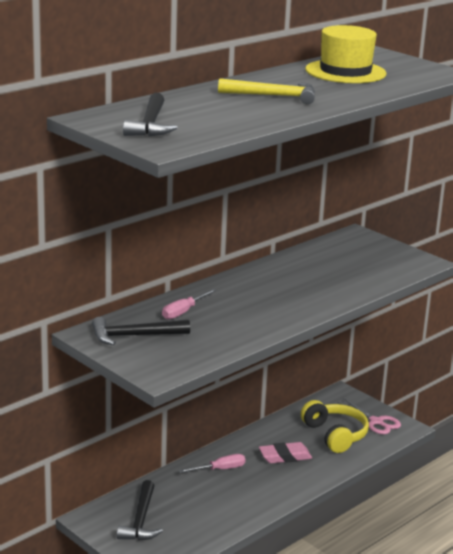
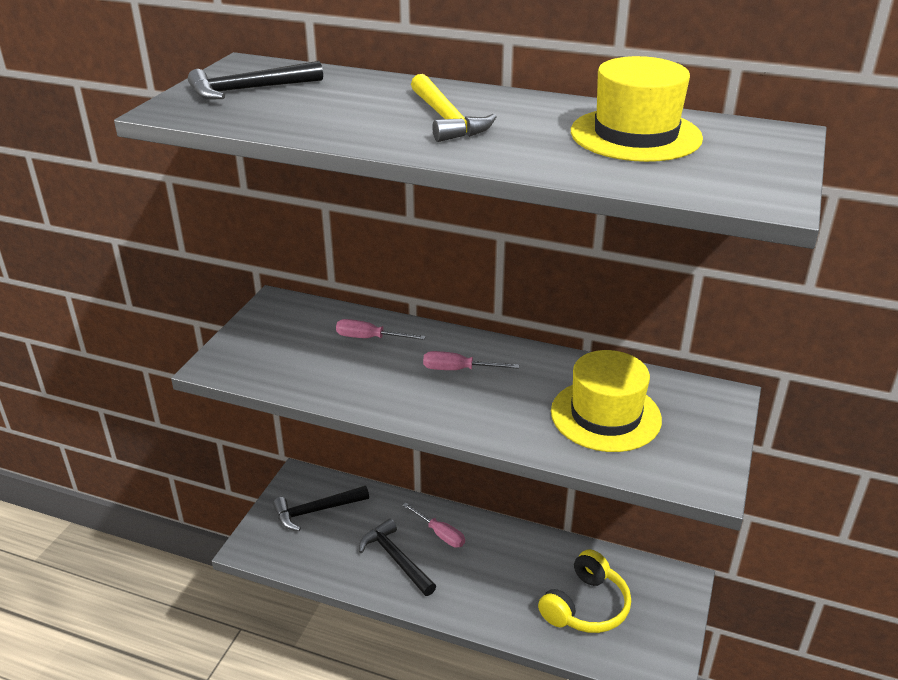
camera: 65 degrees right, 10 degrees up
black hammer [92,317,190,345] -> black hammer moved to [359,519,436,596]
pink eraser [259,442,312,463] -> none
pink scissors [337,398,401,434] -> none
none -> pink screwdriver [423,351,519,370]
none -> yellow hat [551,350,662,452]

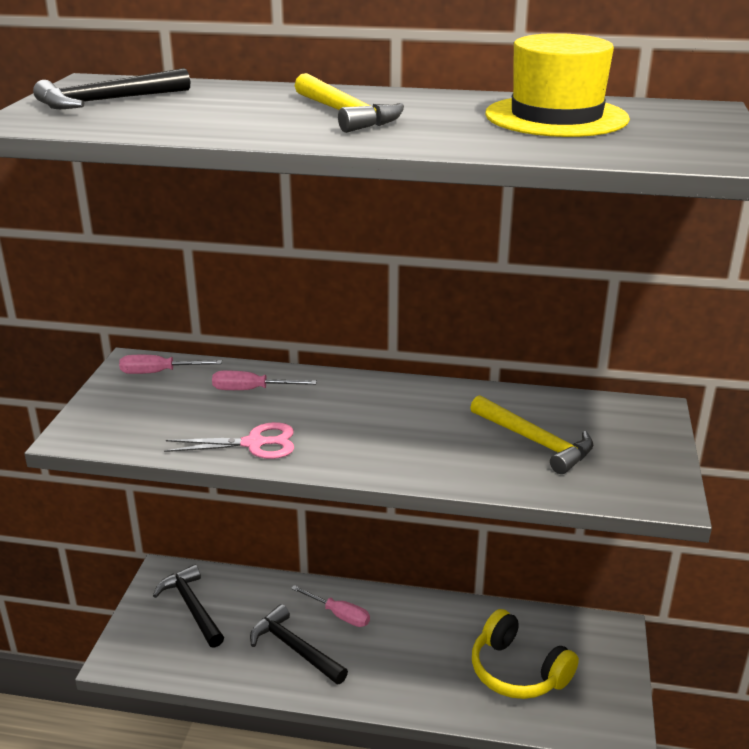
camera: 10 degrees left, 5 degrees down
black hammer [273,486,369,531] -> black hammer turned 90 degrees clockwise [153,565,224,648]
pink screwdriver [423,351,519,370] -> pink screwdriver moved to [119,355,222,374]
yellow headphones [538,549,631,633] -> yellow headphones turned 105 degrees clockwise [472,609,579,699]
yellow hat [551,350,662,452] -> yellow hammer [470,395,593,474]
none -> pink scissors [164,422,294,459]

